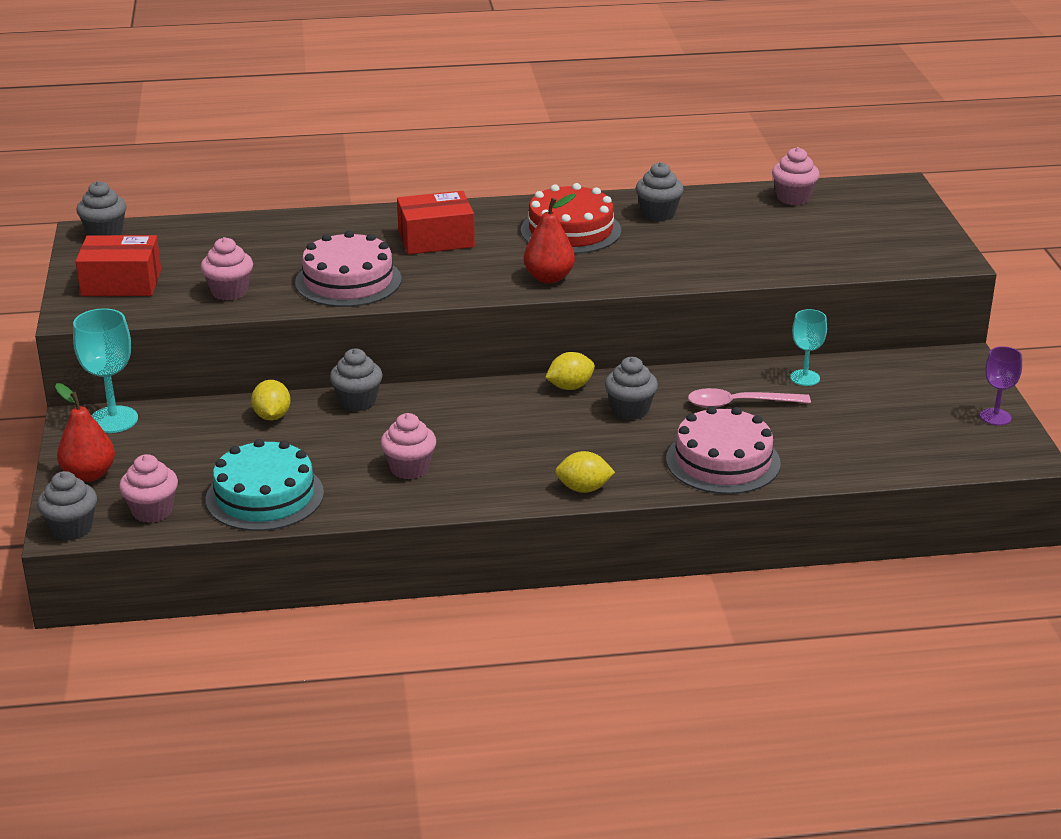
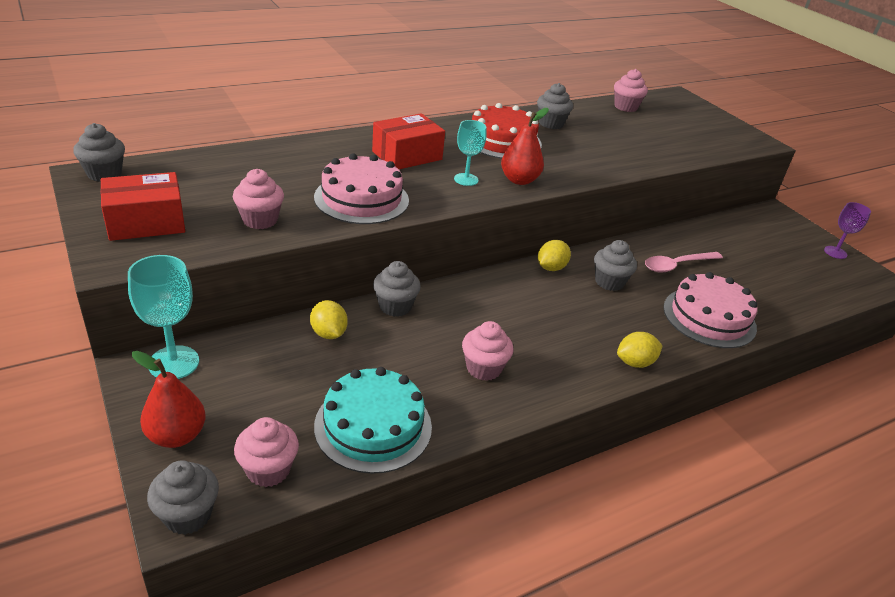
camera: 25 degrees left, 5 degrees up
turquoise goblet [790,309,827,386] -> turquoise goblet moved to [454,120,486,186]

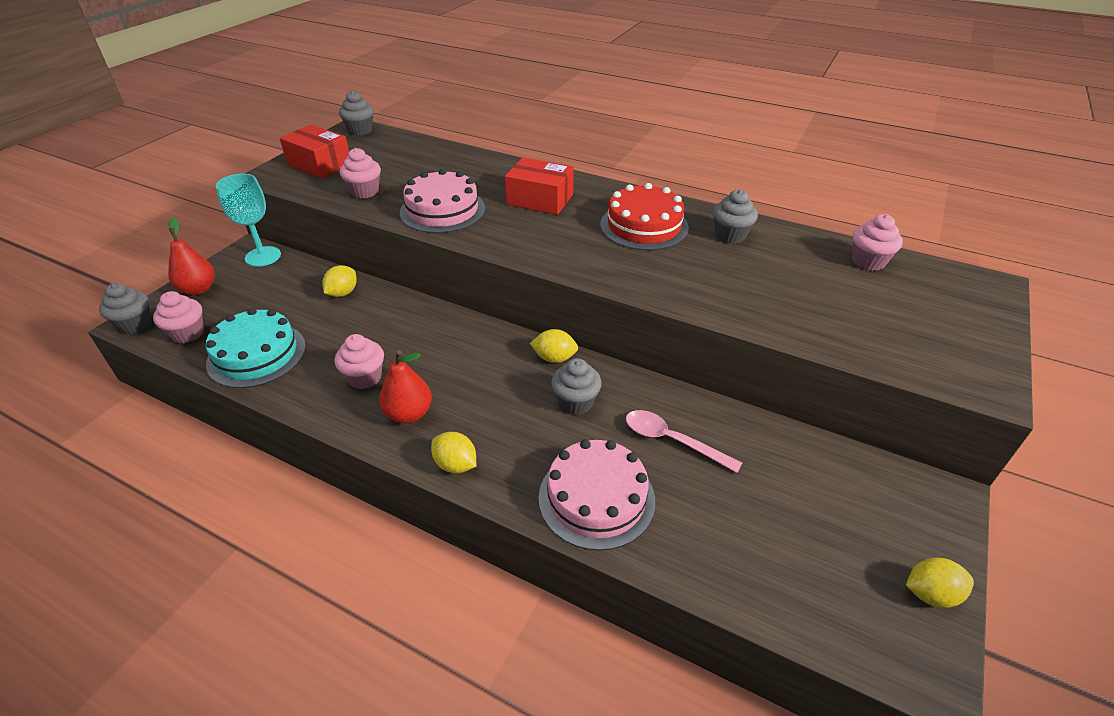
camera: 60 degrees right, 5 degrees up
grey cupcake [373,261,421,317] -> none
turquoise goblet [454,120,486,186] -> none
red pear [501,108,549,185] -> red pear moved to [379,350,432,423]
purple goblet [824,202,871,259] -> yellow lemon [906,558,974,608]

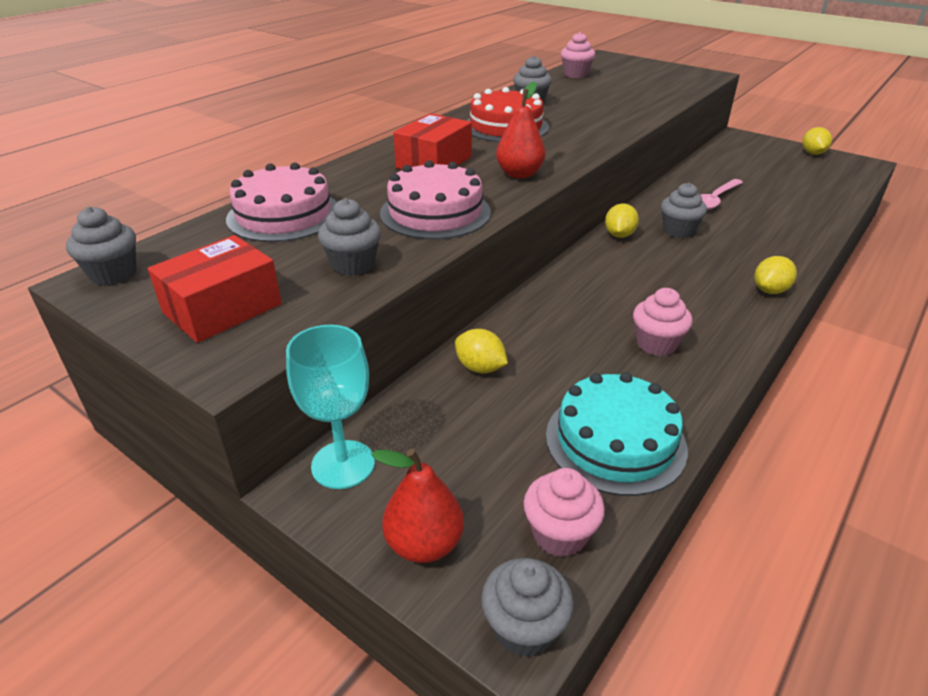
camera: 80 degrees left, 5 degrees down
pink cupcake [340,148,381,198] -> grey cupcake [318,198,381,276]
red pear [379,350,432,423] -> red pear moved to [496,82,545,179]
pink cake [538,439,655,551] -> pink cake moved to [226,162,337,242]

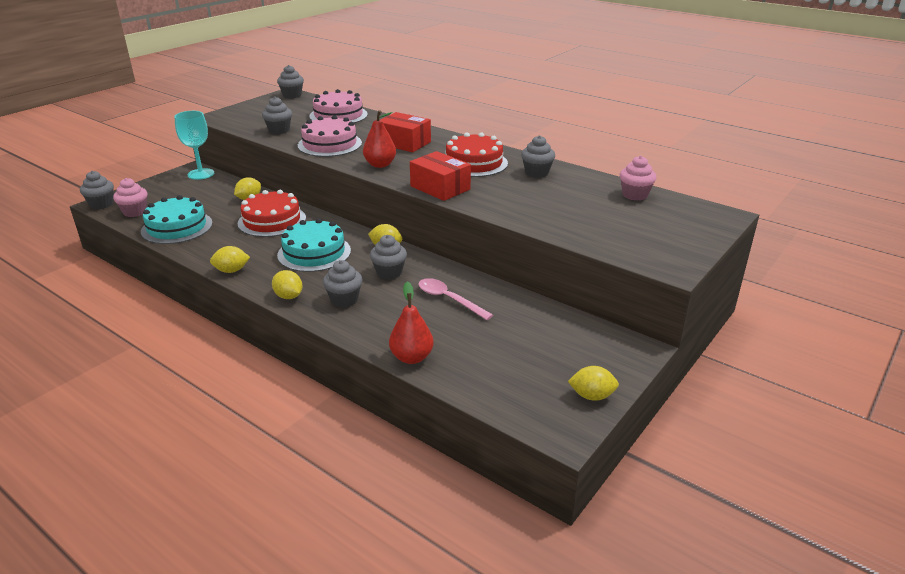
camera: 90 degrees right, 5 degrees down
red box [148,235,282,343] -> red box moved to [410,151,471,201]
red pear [371,448,464,563] -> red pear moved to [389,281,434,364]
pink cupcake [633,288,692,356] -> none
none -> yellow lemon [210,246,250,273]
none -> red cake [238,190,306,237]
none -> turquoise cake [277,218,351,272]
none -> grey cupcake [323,260,363,307]

